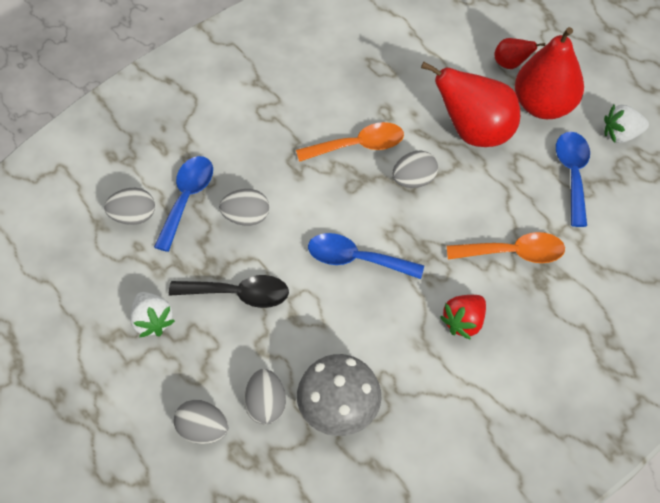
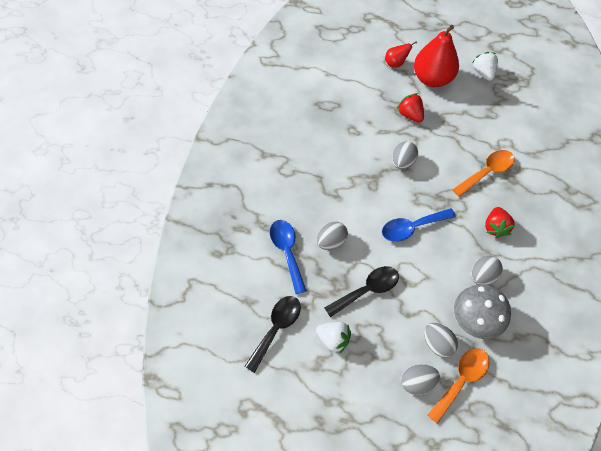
camera: 35 degrees left, 5 degrees up
grey egg [104,188,155,225] -> grey egg moved to [471,256,503,285]
orange spoon [296,122,404,162] -> orange spoon moved to [427,348,490,424]
red pear [421,62,520,147] -> red strawberry [397,93,424,123]
blue spoon [556,132,590,227] -> none
white strawberry [604,105,649,143] -> white strawberry turned 120 degrees clockwise [472,52,498,81]
none -> black spoon [244,296,301,373]

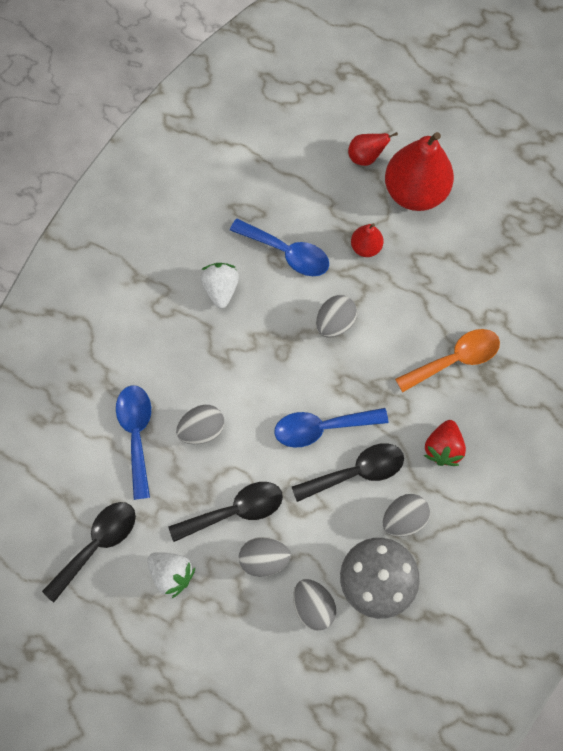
camera: 10 degrees right, 10 degrees up
red strawberry [397,93,424,123] -> red pear [351,223,383,257]
grey egg [401,364,440,395] -> grey egg moved to [239,537,291,577]
orange spoon [427,348,490,424] -> none
white strawberry [472,52,498,81] -> white strawberry moved to [200,263,239,309]
none -> blue spoon [230,219,329,276]
none -> black spoon [292,443,404,502]

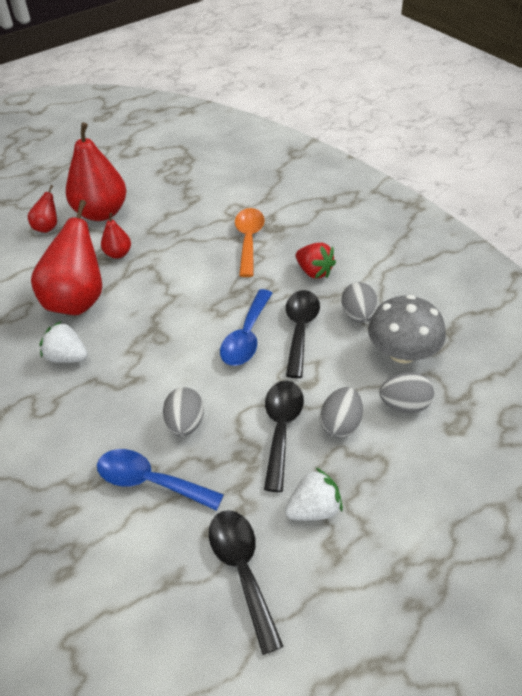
camera: 60 degrees left, 25 degrees down
blue spoon [230,219,329,276] -> red pear [31,200,102,315]
grey egg [316,295,357,338] -> none

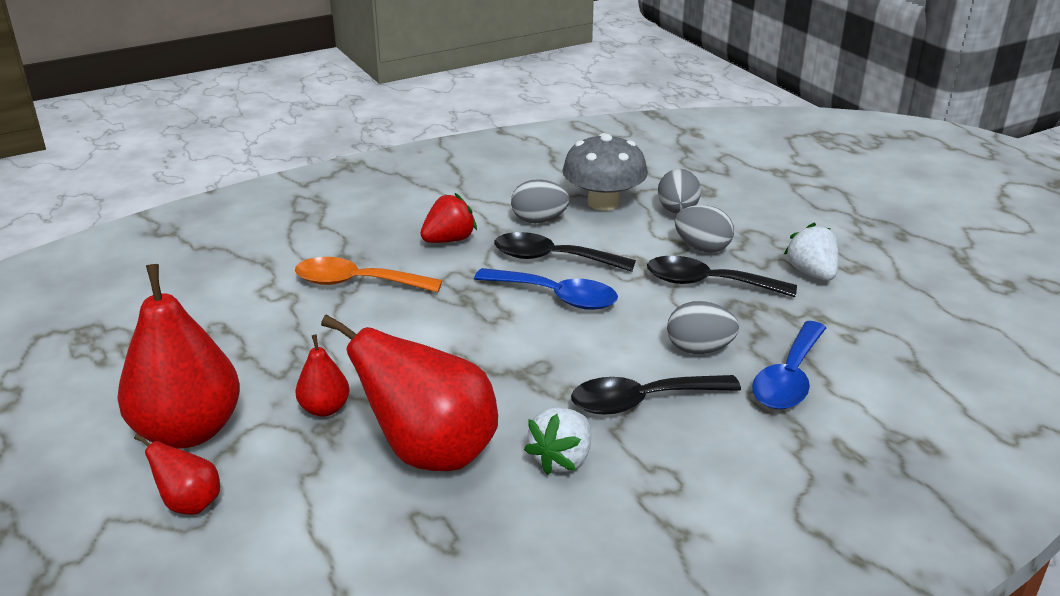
camera: 85 degrees left, 15 degrees down
black spoon [209,510,284,655] -> black spoon moved to [571,375,741,415]

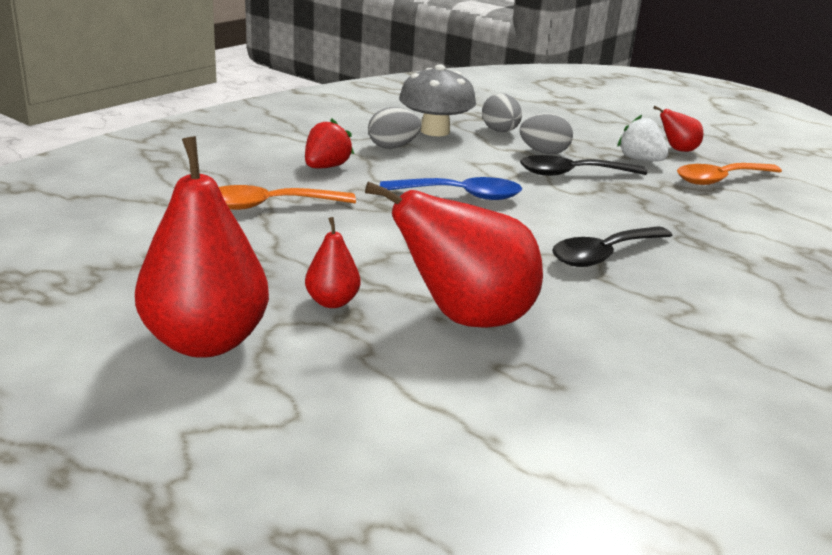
camera: 25 degrees left, 5 degrees down
red pear [134,434,220,515] -> red pear moved to [653,106,703,152]
black spoon [494,232,636,272] -> none
white strawberry [524,407,591,475] -> none
grey egg [667,301,739,354] -> none
blue spoon [752,321,826,410] -> none
none -> orange spoon [677,163,782,185]

